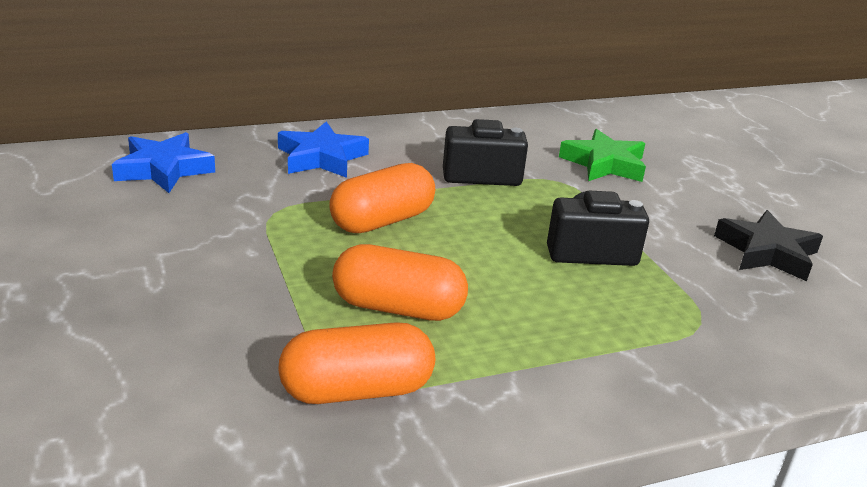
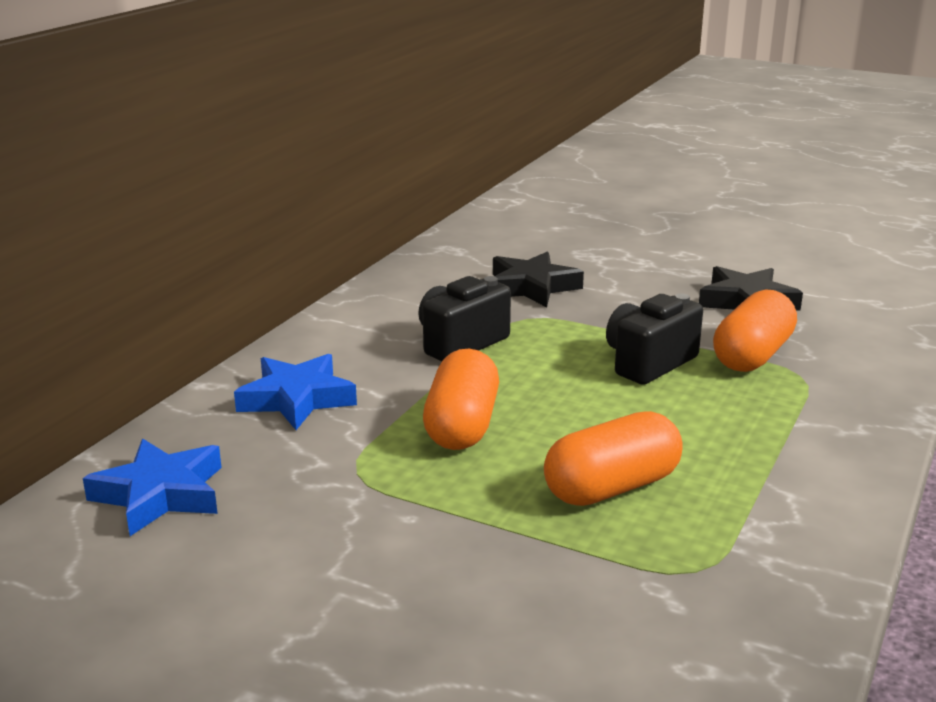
camera: 40 degrees left, 5 degrees down
orange capsule [278,322,435,404] -> orange capsule moved to [713,290,797,372]
green star [559,129,646,182] -> black star [493,251,584,307]

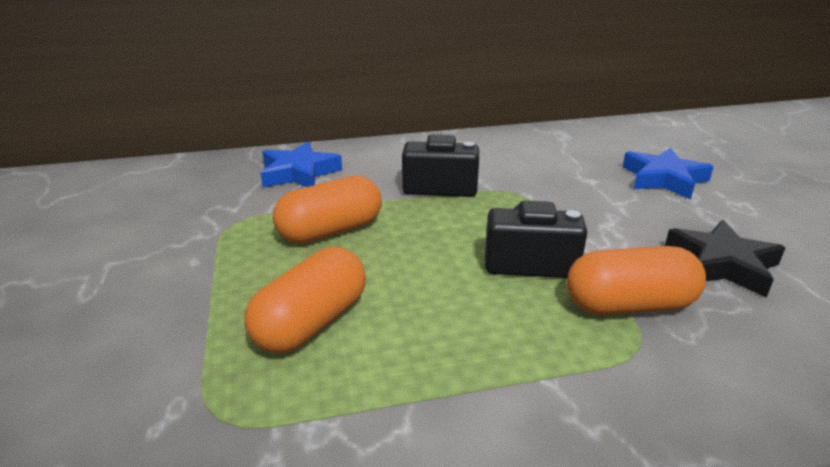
camera: 50 degrees right, 5 degrees up
blue star [83,439,222,536] -> blue star moved to [622,148,714,199]
black star [493,251,584,307] -> none
orange capsule [544,411,683,506] -> orange capsule turned 75 degrees counterclockwise [244,247,366,353]

